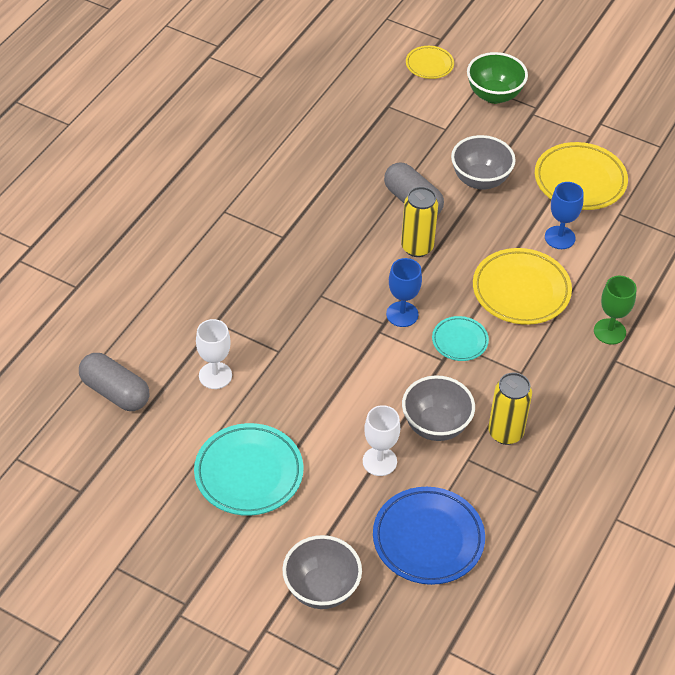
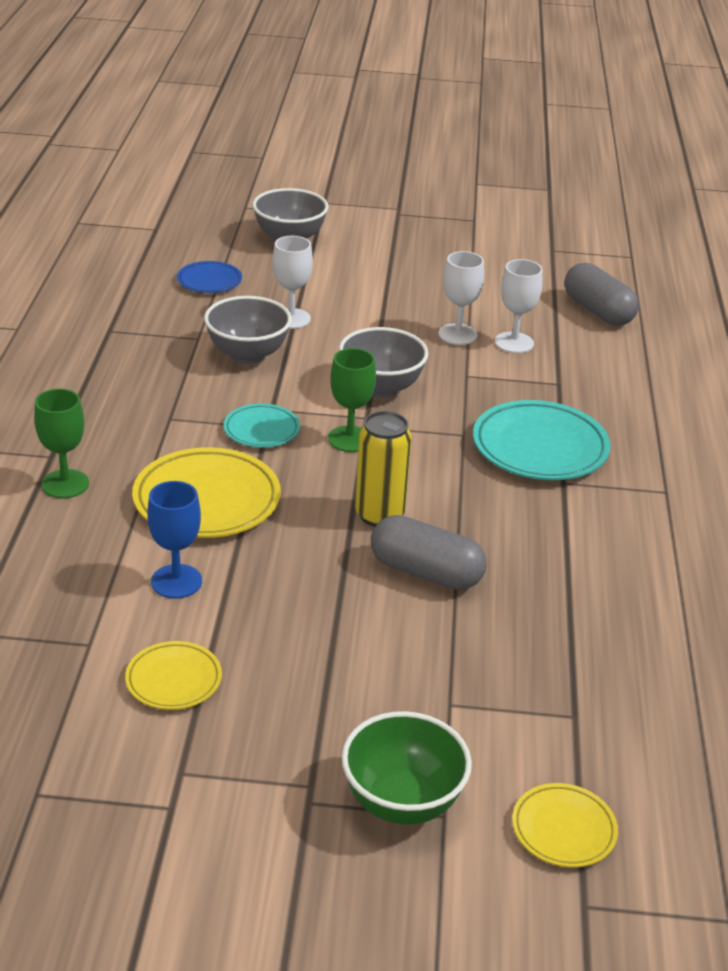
camera: 155 degrees right, 15 degrees down
grey capsule [79,353,149,411] -> grey capsule turned 45 degrees clockwise [564,263,639,326]
turquoise plate [194,423,303,516] -> turquoise plate moved to [473,400,611,480]
blue plate [373,487,485,585] -> blue plate [177,261,242,293], size x0.56
blue goblet [386,258,422,327] -> green goblet [328,348,376,452]
grey bowl [451,135,516,189] -> grey bowl moved to [339,327,429,398]
yellow can [488,373,532,445] -> none
yellow plate [535,142,628,210] -> yellow plate [125,641,222,710], size x0.56
none -> white goblet [438,251,484,345]

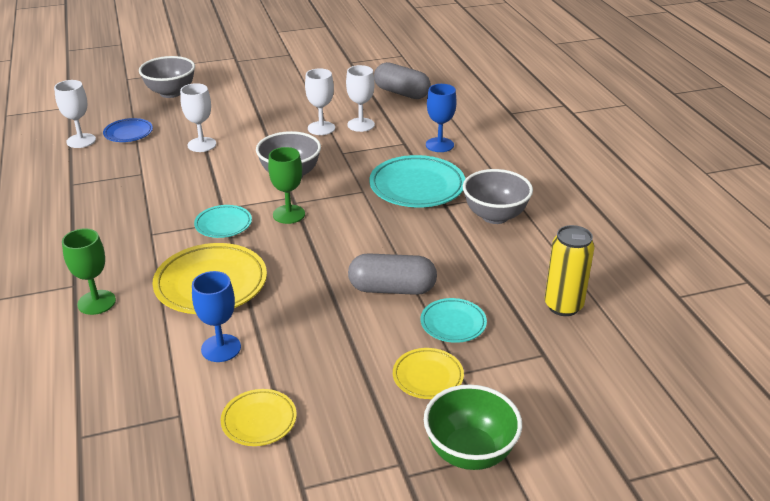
camera: 20 degrees left, 0 degrees up
grey bowl [204,296,292,364] -> grey bowl moved to [463,169,533,224]
yellow can [355,411,412,527] -> yellow can moved to [544,225,595,316]
yellow plate [512,783,618,868] -> yellow plate moved to [393,348,464,399]
none -> white goblet [54,80,96,148]
none -> turquoise plate [420,298,487,343]
none -> blue goblet [426,84,457,152]

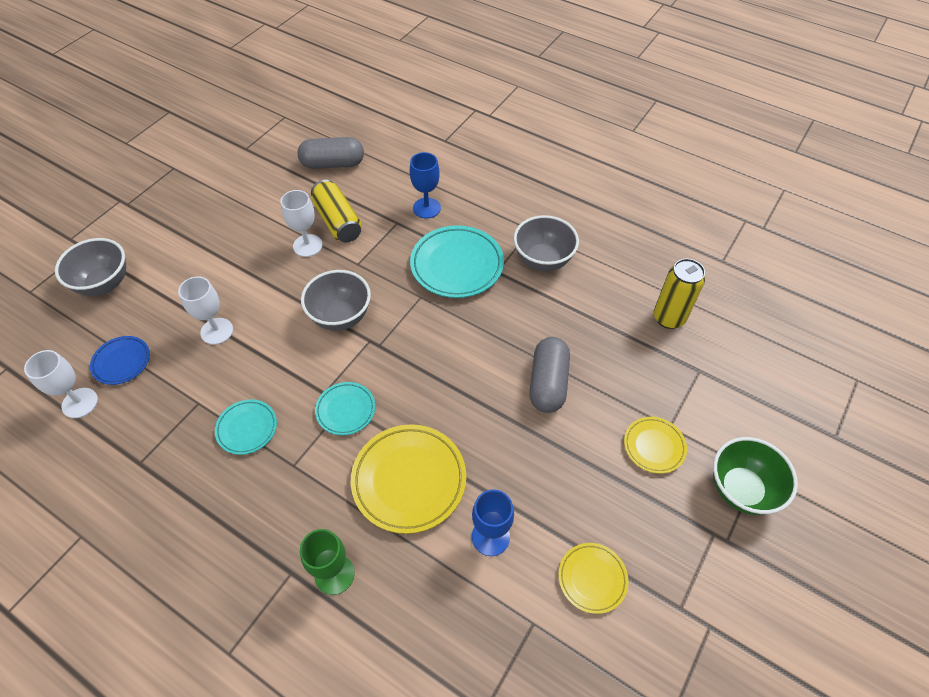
camera: 40 degrees left, 20 degrees up
green goblet [268,147,305,224] -> none
white goblet [346,65,375,132] -> yellow can [311,180,362,243]
grey capsule [348,253,437,295] -> grey capsule turned 45 degrees counterclockwise [529,337,570,413]
turquoise plate [420,298,487,343] -> turquoise plate moved to [215,399,277,455]

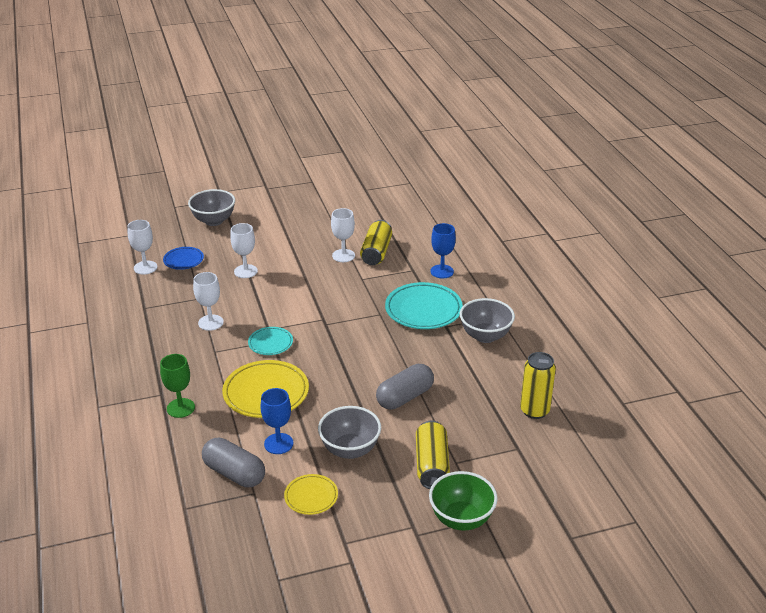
camera: 40 degrees right, 20 degrees down
turquoise plate [215,399,277,455] -> white goblet [193,272,224,331]
grey capsule [297,137,364,169] -> grey capsule moved to [202,438,265,487]
grey bowl [301,270,371,331] -> grey bowl moved to [318,406,381,459]
yellow plate [624,417,687,474] -> yellow can [416,421,450,489]

